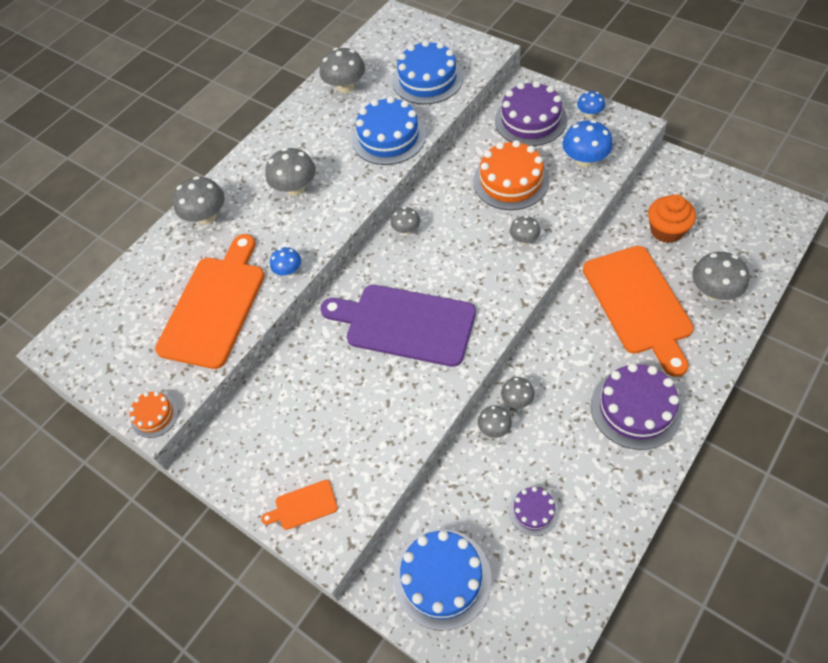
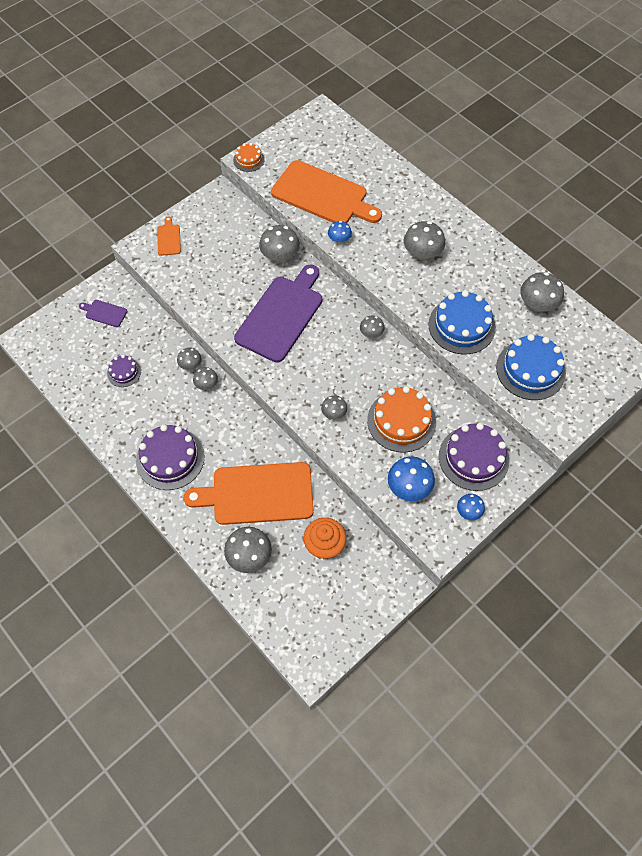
camera: 95 degrees right, 5 degrees up
grey mushroom [173,176,225,225] -> grey mushroom moved to [259,225,300,263]
blue cake [394,529,492,630] -> purple cutting board [79,300,128,327]

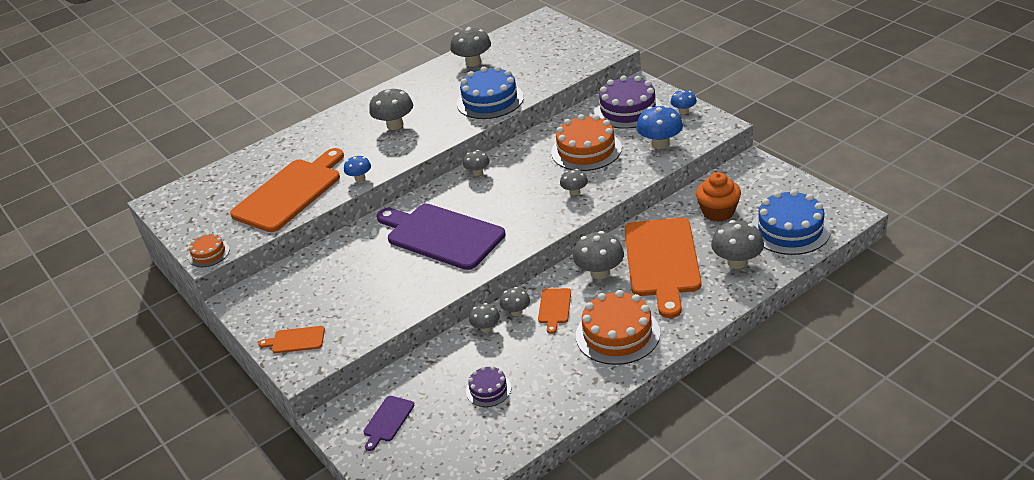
camera: 80 degrees left, 25 degrees down
purple cake [136,424,204,490] -> orange cake [576,290,660,365]
grey mushroom [259,225,300,263] -> grey mushroom moved to [573,231,624,279]
blue cake [496,334,566,400] -> blue cake moved to [752,190,831,255]
none -> orange cutting board [538,288,571,334]

